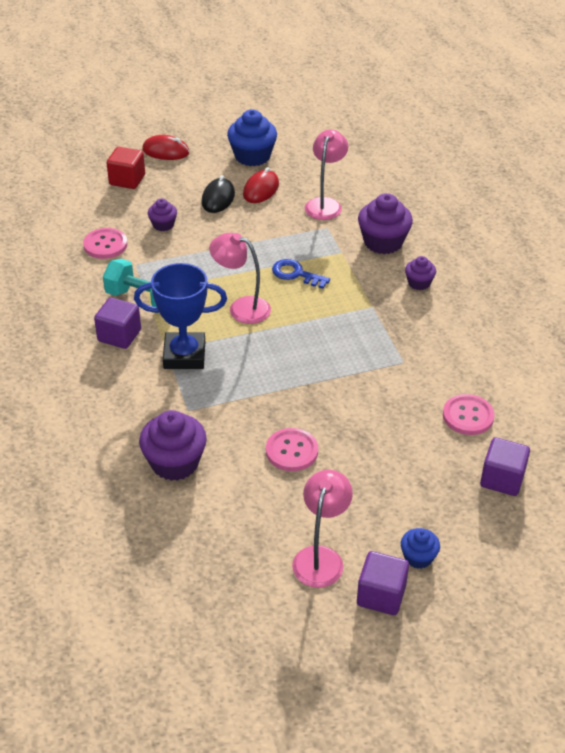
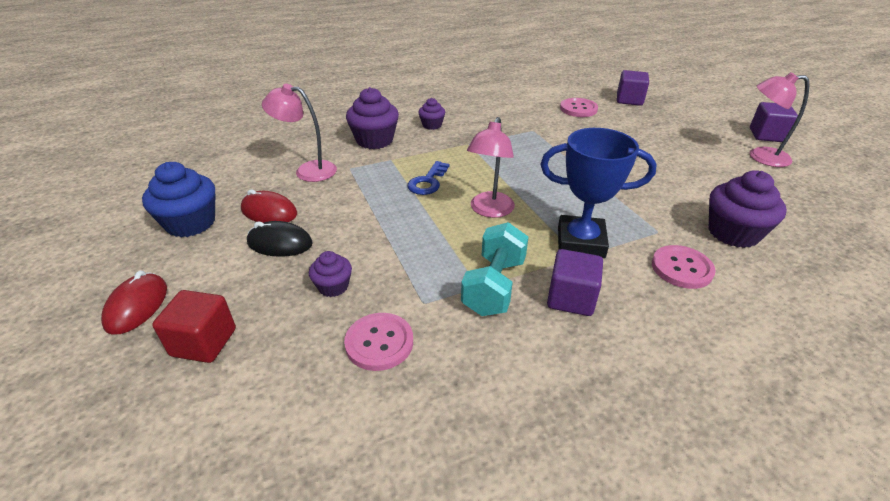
camera: 95 degrees left, 5 degrees down
blue trophy [134,263,227,369] -> blue trophy turned 75 degrees counterclockwise [541,128,657,258]
pink button [266,428,318,471] -> pink button moved to [652,245,716,289]
blue cupcake [401,528,440,569] -> none

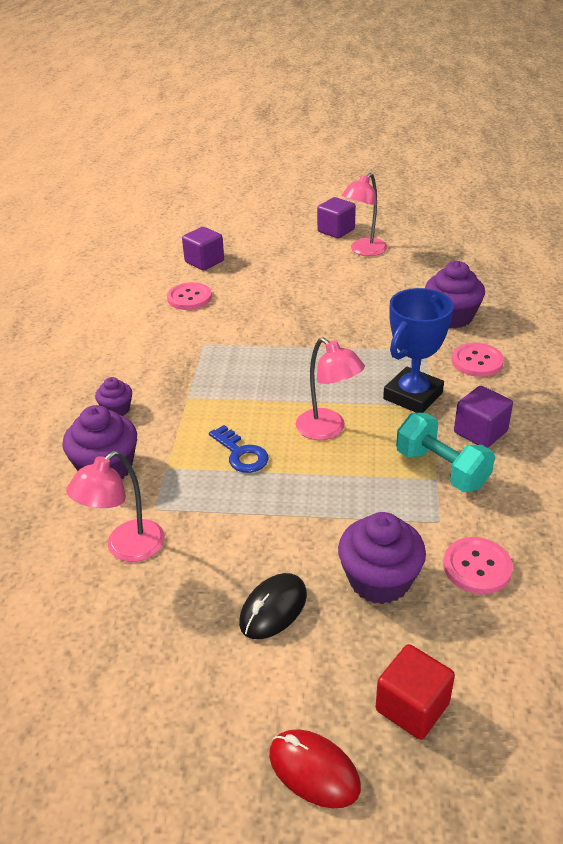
camera: 60 degrees left, 0 degrees up
blue cupcake [142,162,215,237] -> none
red mouse [241,189,297,223] -> none
purple cupcake [309,251,352,297] -> purple cupcake [338,512,426,604], size x1.81

